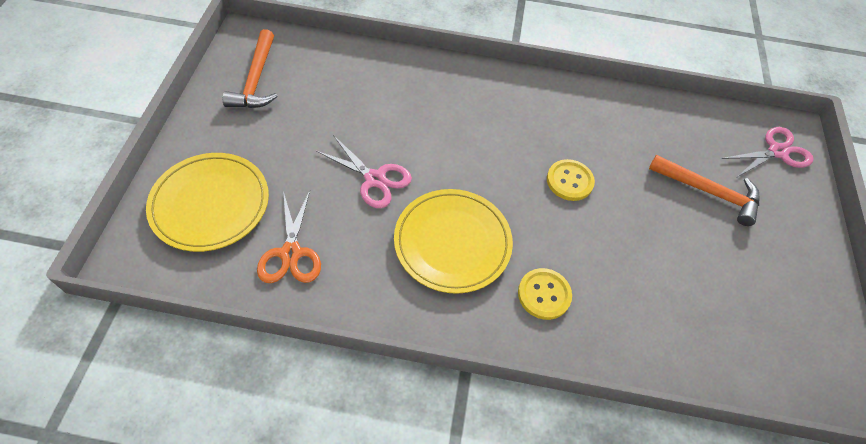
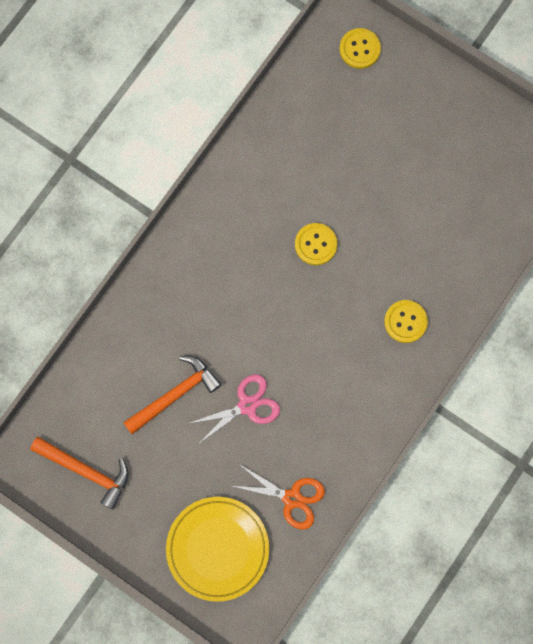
camera: 60 degrees left, 20 degrees up
yellow plate [394,189,513,294] -> none
orange hammer [649,155,759,226] -> orange hammer moved to [123,356,222,434]
pink scissors [722,127,814,178] -> yellow button [340,28,381,69]

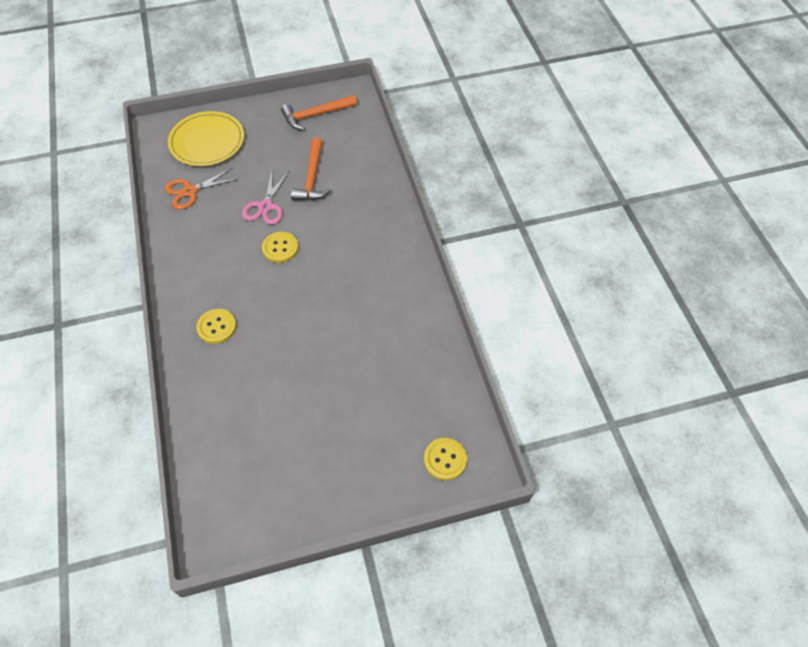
camera: 130 degrees right, 20 degrees down
yellow button [295,223,337,265] -> yellow button moved to [262,232,299,263]

